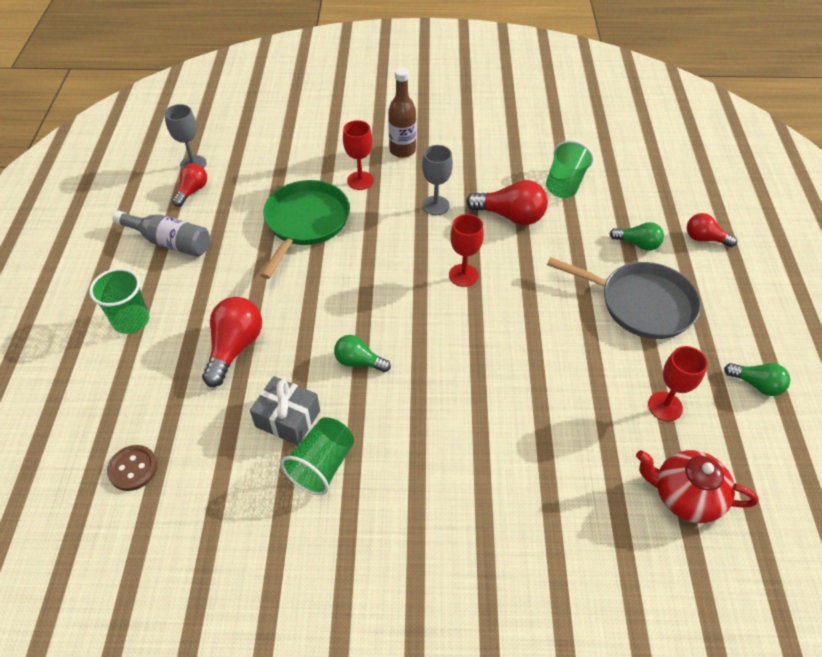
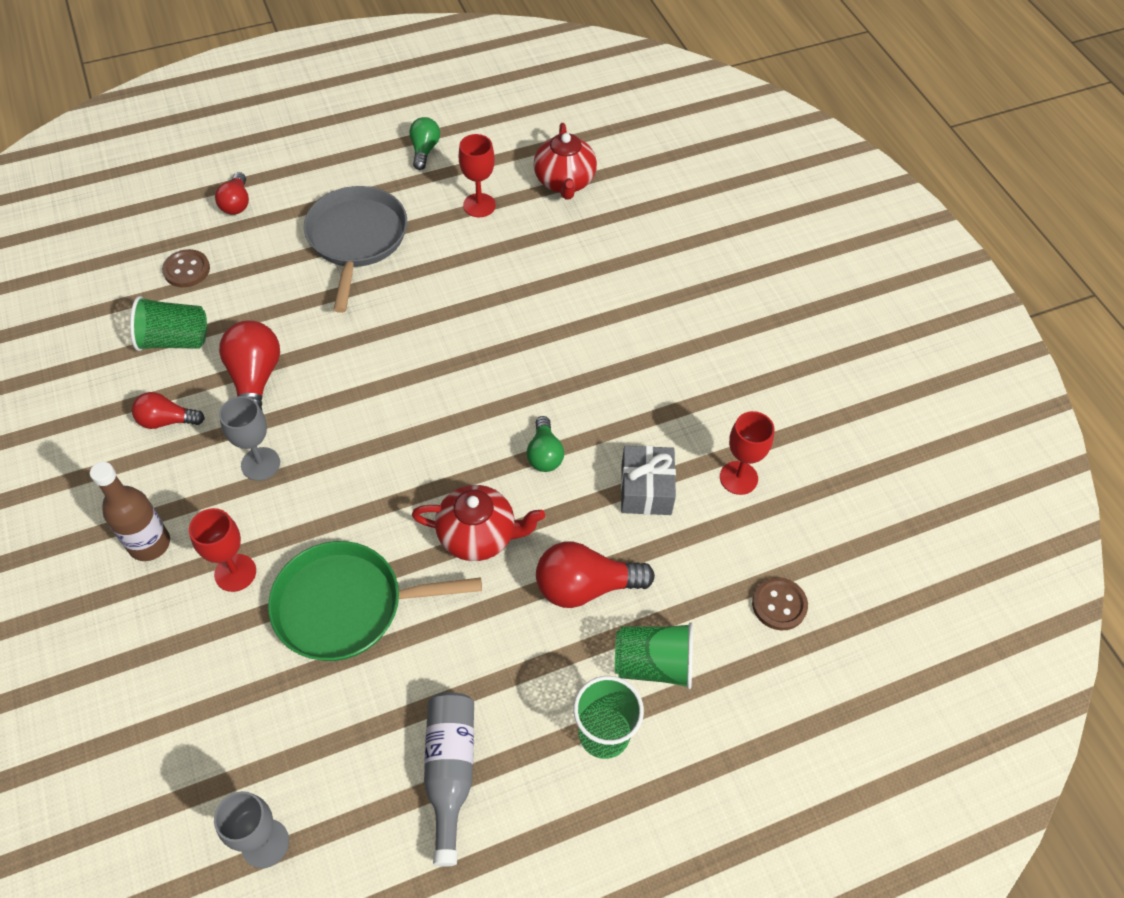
camera: 115 degrees left, 5 degrees up
red light bulb [172,164,207,207] -> red light bulb moved to [132,392,205,429]
green cup [281,417,354,495] -> green cup moved to [615,622,693,689]
red goblet [449,214,484,287] -> red goblet moved to [720,411,774,495]
green light bulb [610,222,664,251] -> none
none -> brown button [162,249,210,287]
none -> red teapot [412,485,545,561]

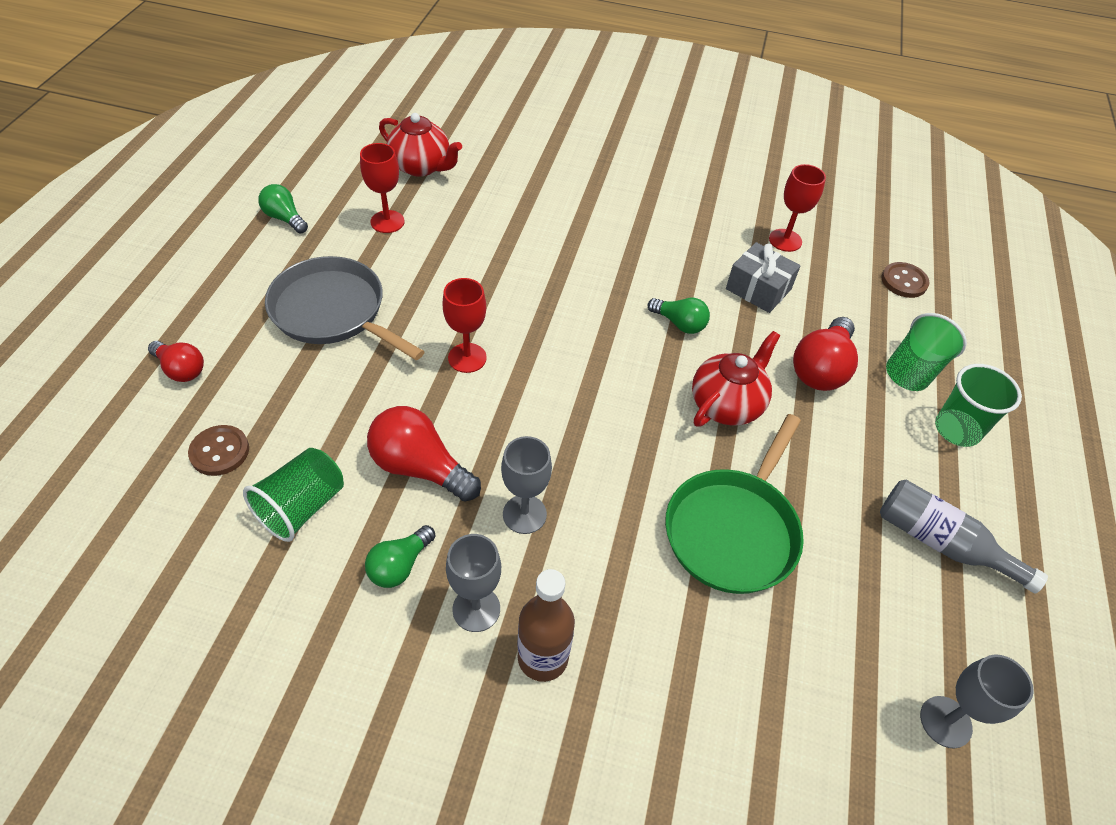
camera: 55 degrees left, 5 degrees down
red light bulb [132,392,205,429] -> green light bulb [365,525,436,588]
red goblet [189,508,256,592] -> red goblet moved to [442,278,487,373]
none -> grey goblet [446,534,501,632]

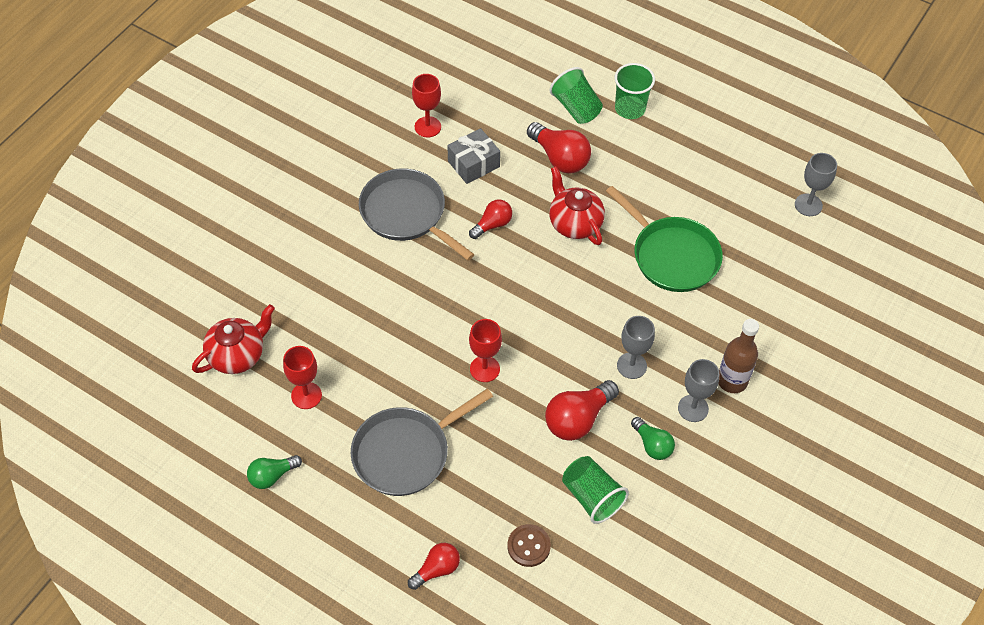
camera: 70 degrees left, 5 degrees up
green light bulb [647,298,710,334] -> red light bulb [469,199,512,239]
grey bottle [880,480,1048,593] -> none
brown button [881,262,929,298] -> none
none -> grey pan [359,168,475,261]

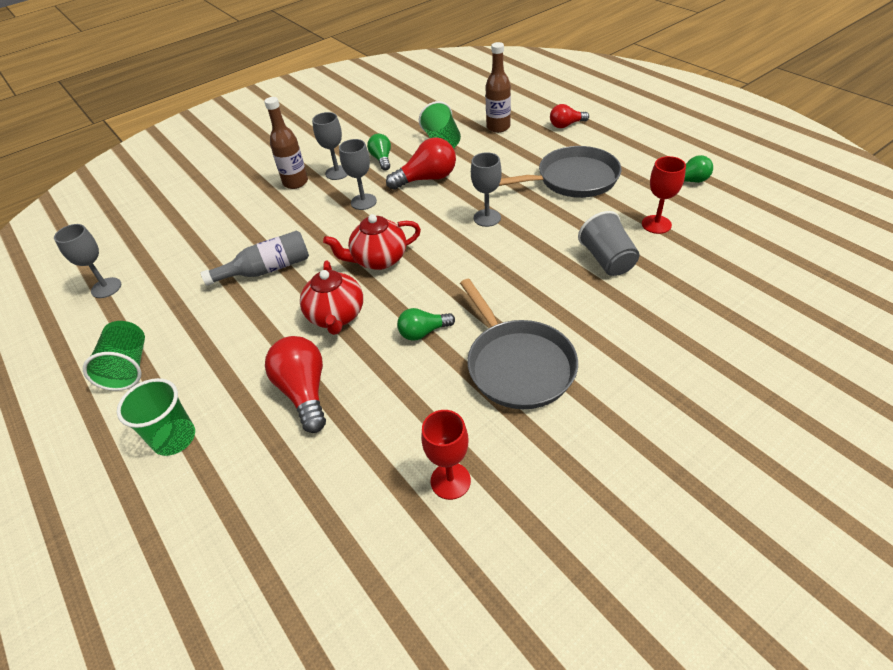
camera: 155 degrees left, 10 degrees down
red teapot [192,304,275,374] -> red teapot moved to [323,214,421,270]
grey gift [447,128,500,184] -> none
red light bulb [469,199,512,239] -> green light bulb [397,308,455,341]
red goblet [469,319,502,382] -> grey goblet [471,152,502,227]
brown button [507,524,551,567] -> brown bottle [485,42,511,133]
green cup [550,67,603,124] -> green cup moved to [83,321,145,391]
green pan [606,186,723,292] -> grey bottle [201,231,309,286]
none -> grey cup [578,211,639,276]

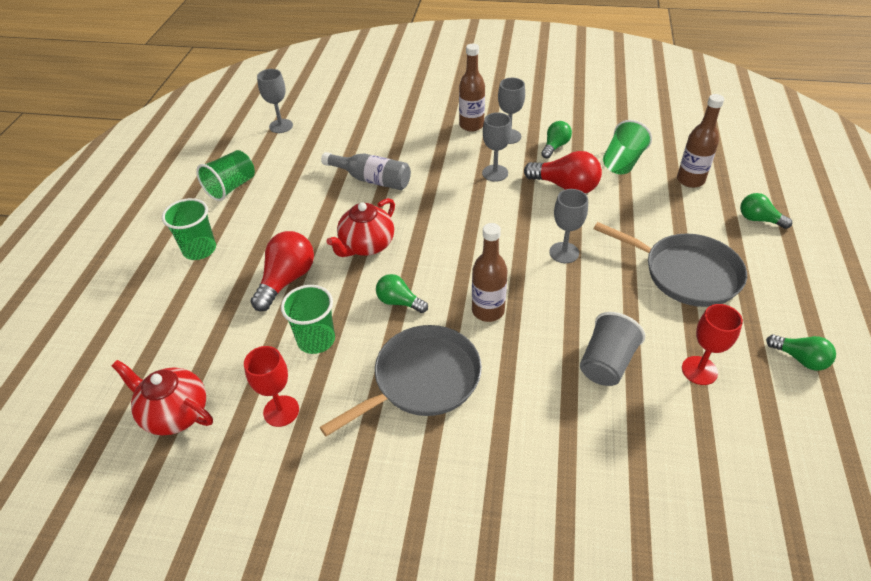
camera: 45 degrees right, 0 degrees up
red teapot [323,214,421,270] -> red teapot moved to [112,360,213,435]
grey pan [460,279,578,409] -> grey pan turned 150 degrees counterclockwise [320,325,482,437]
red light bulb [550,104,589,128] -> green light bulb [740,193,792,229]
none -> green cup [281,285,335,354]
none -> brown bottle [472,223,508,322]

